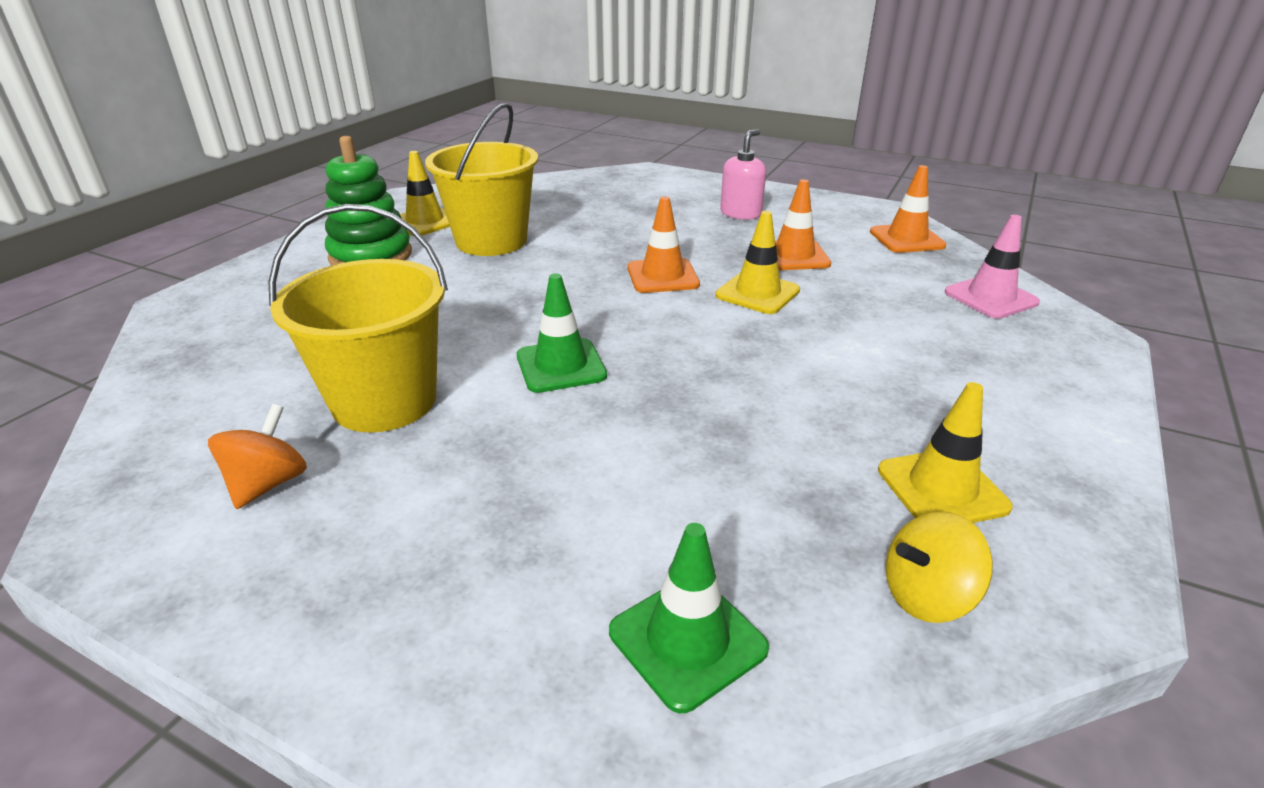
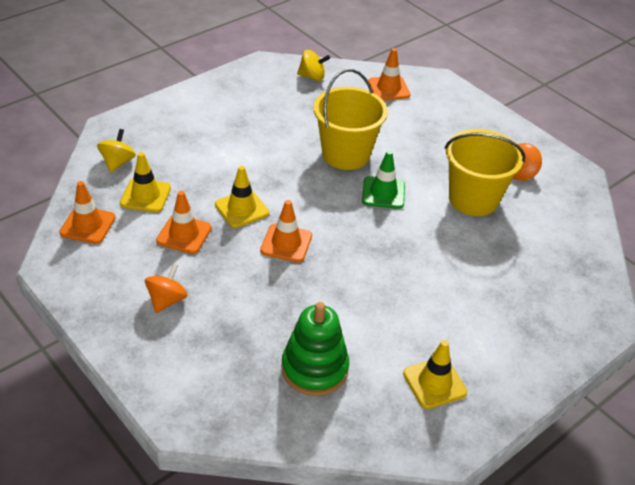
camera: 160 degrees left, 10 degrees up
green stacking toy [325,136,412,266] -> green stacking toy moved to [281,302,349,396]
yellow bucket [425,102,538,256] -> yellow bucket moved to [314,69,388,170]
green traffic cone [609,523,769,713] -> orange traffic cone [368,48,411,101]
pink soap dispenser [720,129,766,220] -> orange spinning top [145,264,188,313]
yellow traffic cone [878,382,1013,523] -> yellow traffic cone moved to [120,152,171,213]
pink traffic cone [945,215,1040,319] -> yellow spinning top [97,129,136,172]

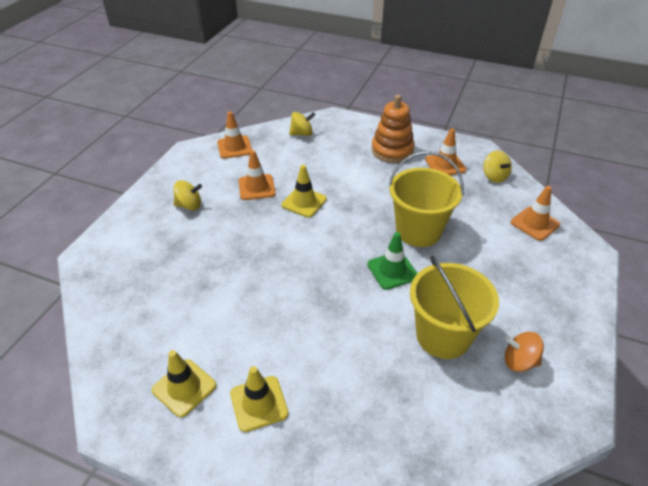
camera: 65 degrees right, 0 degrees up
yellow traffic cone [120,152,171,213] -> yellow traffic cone moved to [230,366,288,432]
orange spinning top [145,264,188,313] -> yellow spinning top [173,180,202,210]
orange traffic cone [260,200,312,262] -> orange traffic cone moved to [425,128,466,175]
green stacking toy [281,302,349,396] -> none
none -> orange stacking toy [372,95,415,163]

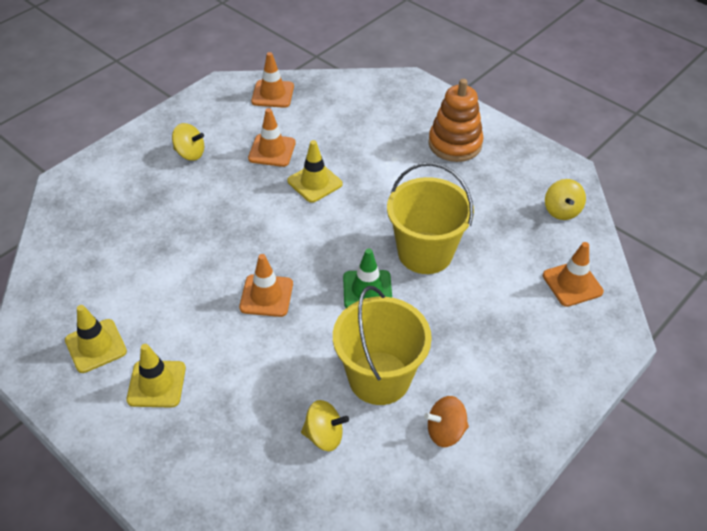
camera: 20 degrees right, 5 degrees up
yellow spinning top [289,112,315,136] -> yellow spinning top moved to [301,400,349,451]
orange traffic cone [425,128,466,175] -> orange traffic cone moved to [239,254,293,317]
orange spinning top [505,332,544,372] -> orange spinning top turned 45 degrees counterclockwise [424,396,469,447]

